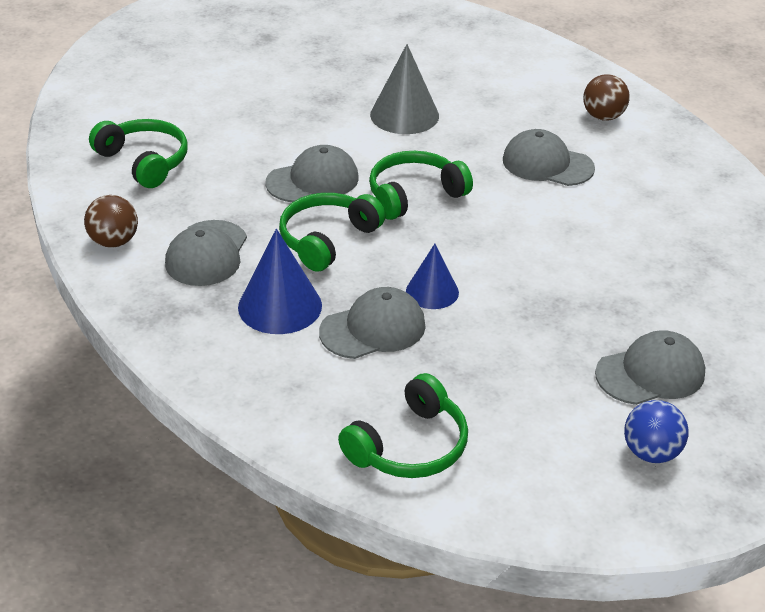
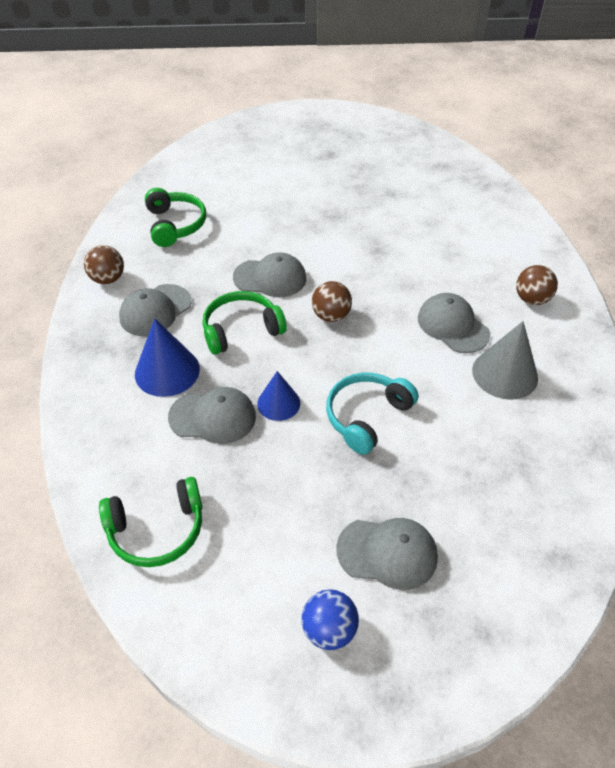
camera: 30 degrees right, 10 degrees up
green headphones [369,151,473,220] -> brown ball [312,281,352,322]
grey cone [370,44,439,134] -> grey cone moved to [472,321,538,400]
none -> turquoise headphones [326,372,418,455]

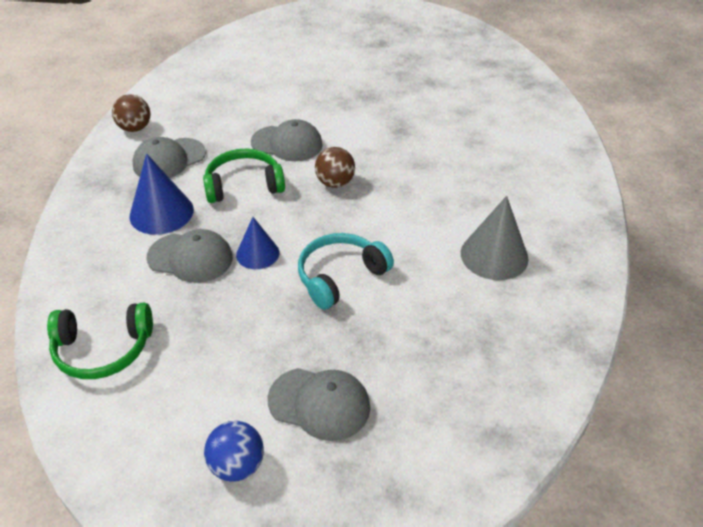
camera: 10 degrees right, 5 degrees down
green headphones [145,188,206,247] -> none
grey cap [418,293,490,353] -> none
brown ball [516,265,558,305] -> none

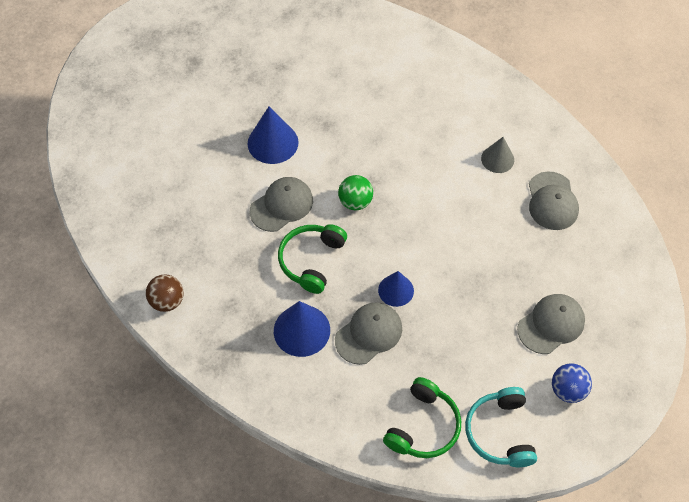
camera: 55 degrees left, 15 degrees up
grey cap [132,137,206,178] -> grey cap moved to [529,171,579,230]
turquoise headphones [298,233,394,310] -> turquoise headphones moved to [465,387,537,467]
brown ball [315,147,355,188] -> green ball [338,175,373,210]
grey cone [461,196,528,280] -> grey cone [481,137,514,173], size x0.64
none -> blue cone [248,106,299,164]

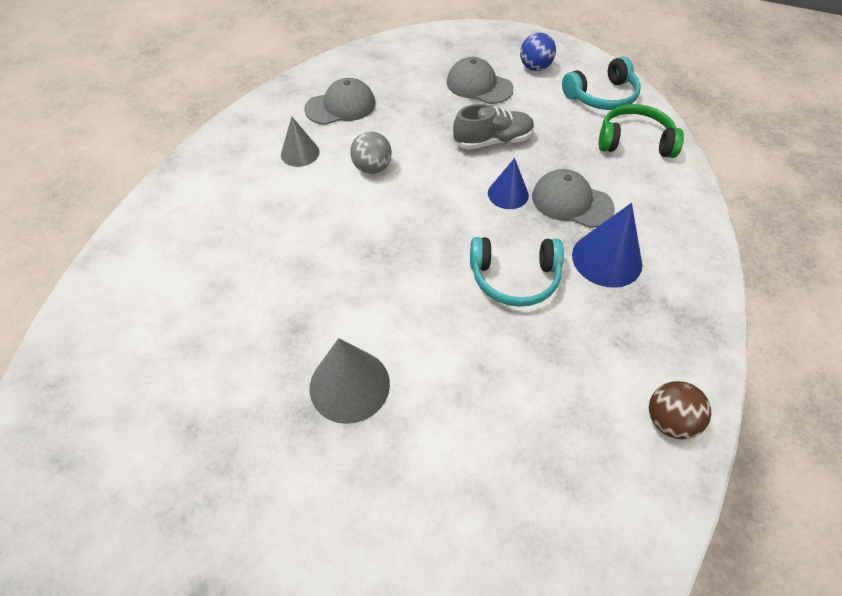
camera: 110 degrees left, 5 degrees down
blue cone [248,106,299,164] -> grey cone [310,338,390,424]
grey cap [250,177,313,232] -> none
green headphones [278,224,347,294] -> turquoise headphones [470,237,564,307]
green ball [338,175,373,210] -> none
none -> grey ball [350,131,392,174]
none -> grey shoe [453,104,534,150]

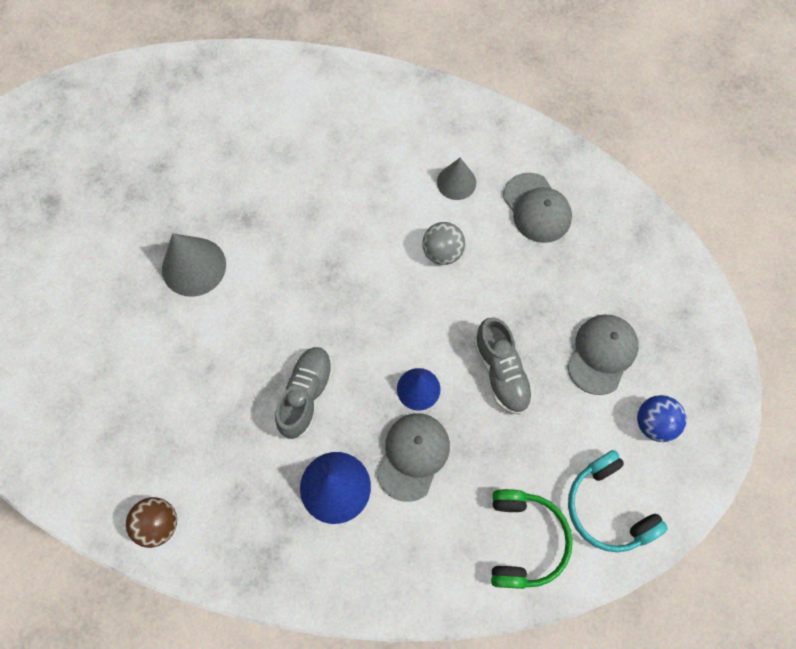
camera: 85 degrees right, 15 degrees up
turquoise headphones [470,237,564,307] -> grey shoe [275,347,334,440]

